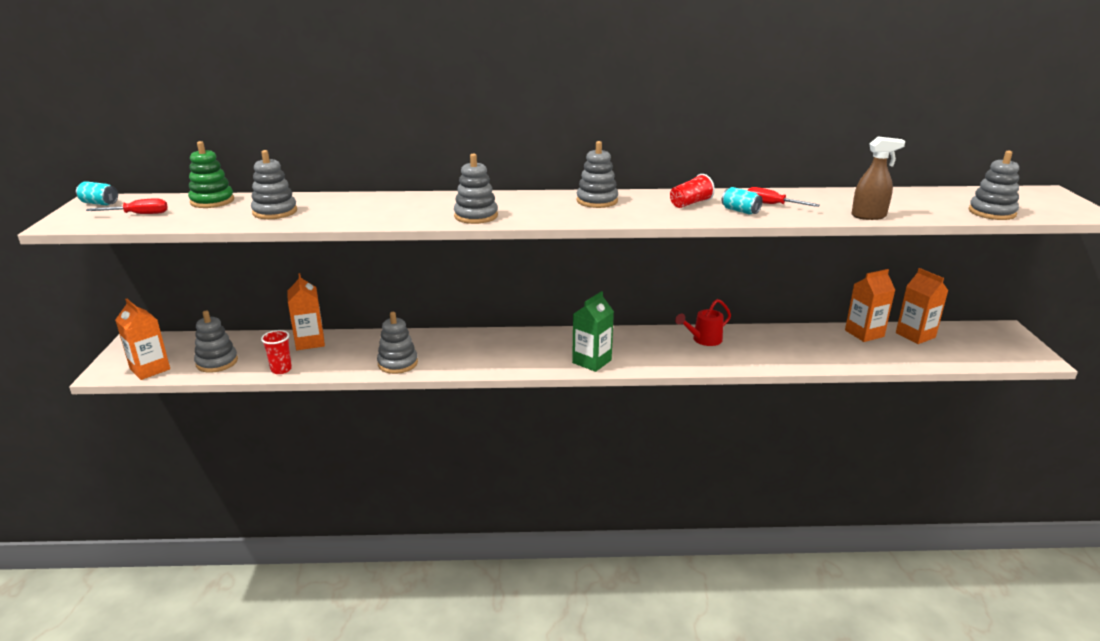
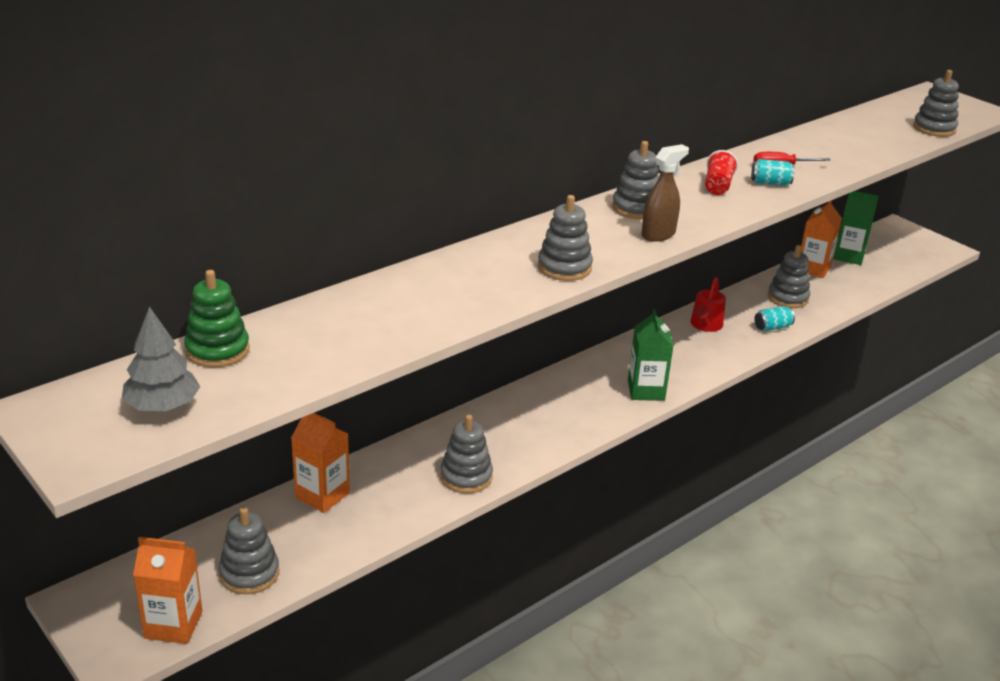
camera: 40 degrees left, 5 degrees up
turquoise can [76,181,118,205] -> turquoise can moved to [754,306,795,331]
red screwdriver [86,198,168,214] -> grey tree [121,306,201,411]
grey stacking toy [251,150,297,219] -> grey stacking toy moved to [768,245,810,308]
red cup [261,330,292,374] -> none
brown spray bottle [851,136,905,220] -> brown spray bottle moved to [642,144,689,242]
orange carton [896,268,948,344] -> green carton [833,191,879,265]

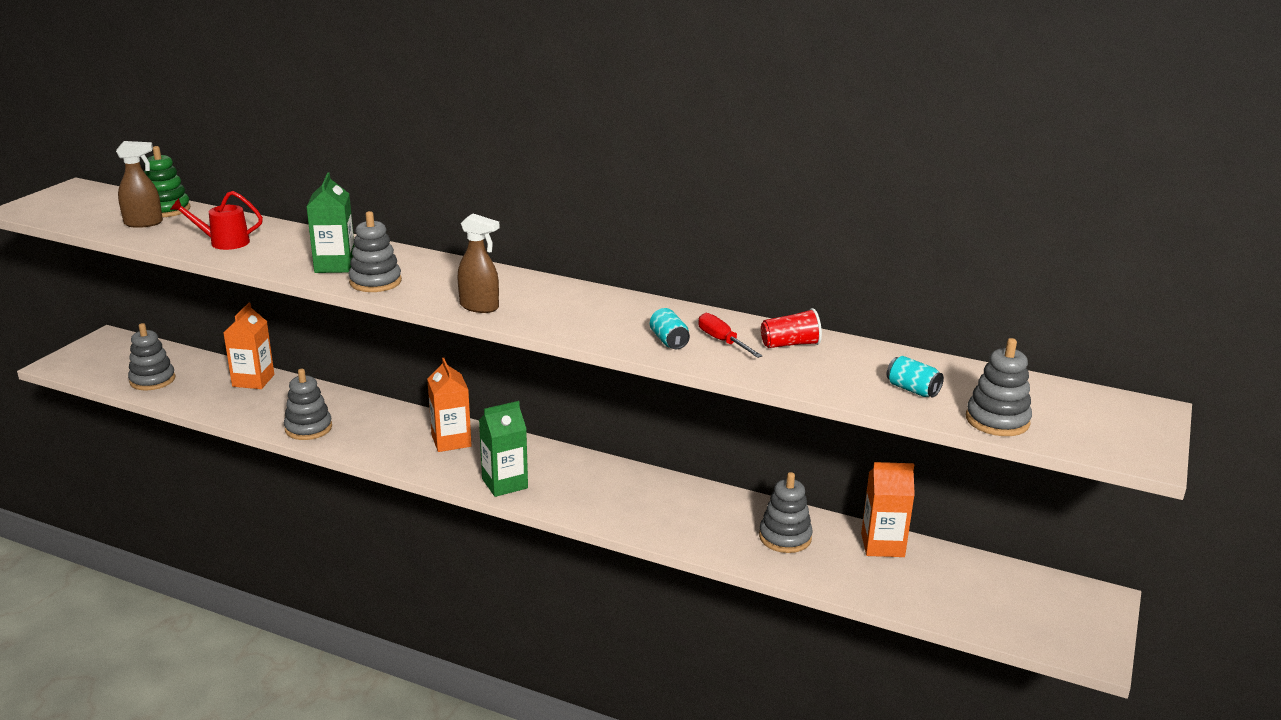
camera: 65 degrees right, 5 degrees down
grey tree [121,306,201,411] -> none
orange carton [133,537,202,644] -> orange carton moved to [427,358,472,452]
grey stacking toy [612,141,659,219] -> none
red watering can [691,277,726,332] -> red watering can moved to [170,191,263,250]
red cup [705,150,738,195] -> red cup moved to [761,308,822,348]
turquoise can [754,306,795,331] -> turquoise can moved to [887,356,944,398]
green carton [833,191,879,265] -> green carton moved to [307,172,355,273]
none -> brown spray bottle [116,141,163,228]

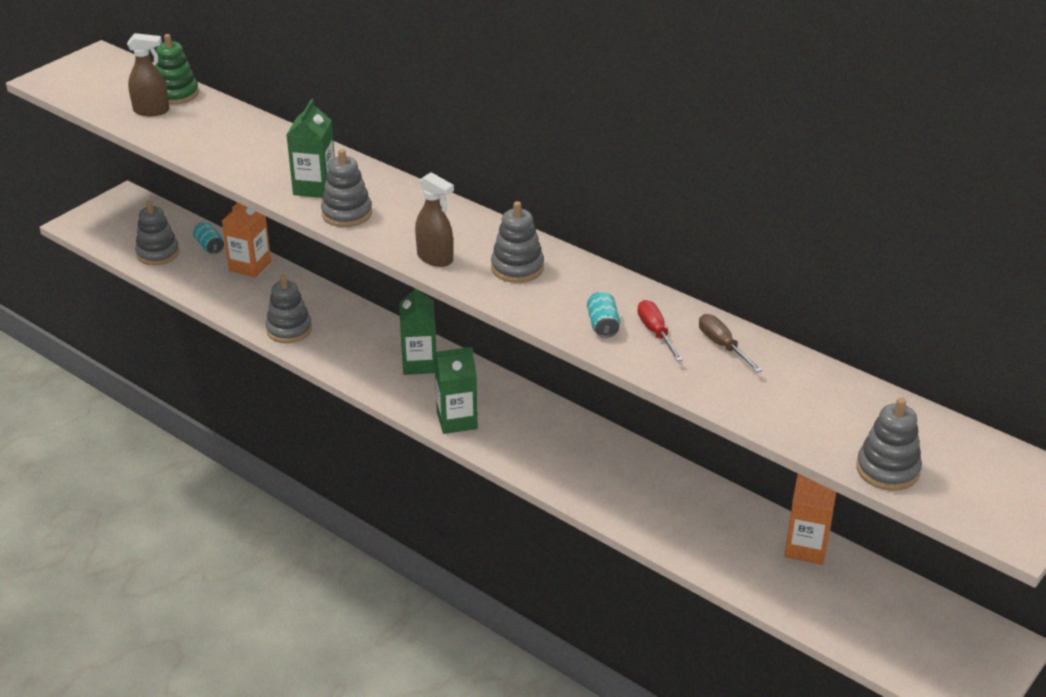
camera: 15 degrees right, 10 degrees up
red watering can [170,191,263,250] -> none
orange carton [427,358,472,452] -> green carton [399,289,437,375]
grey stacking toy [759,472,813,553] -> grey stacking toy moved to [491,201,544,283]
red cup [761,308,822,348] -> brown screwdriver [699,314,762,373]
turquoise can [887,356,944,398] -> turquoise can moved to [193,222,224,254]

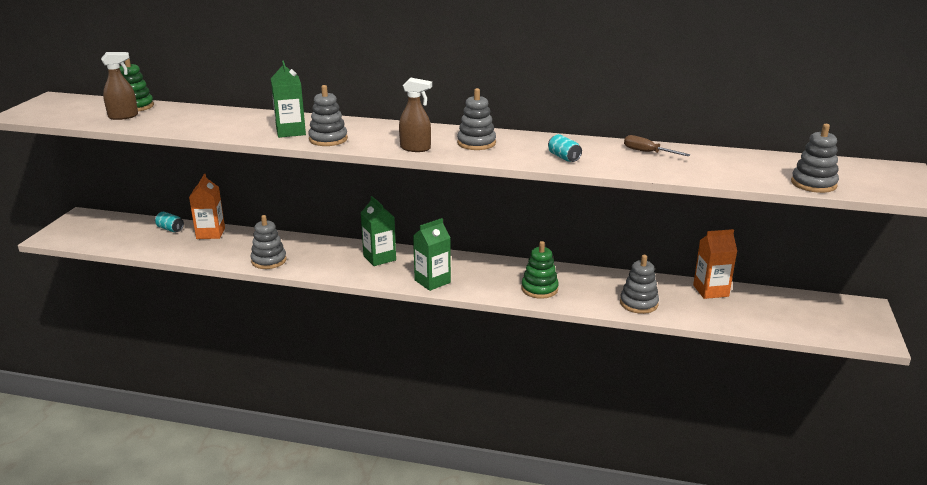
camera: 25 degrees left, 10 degrees down
grey stacking toy [135,201,179,265] -> grey stacking toy moved to [620,255,659,314]
red screwdriver [637,300,683,361] -> none
none -> green stacking toy [521,241,559,299]

